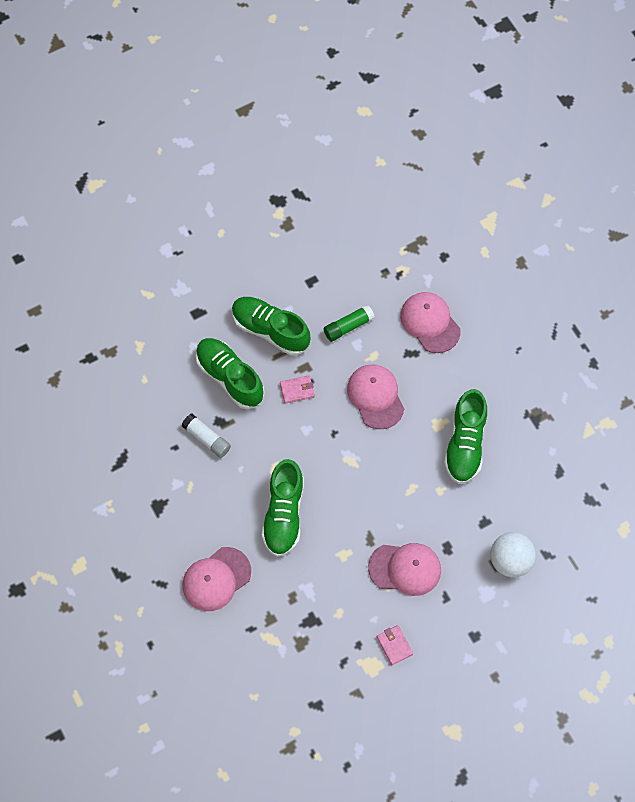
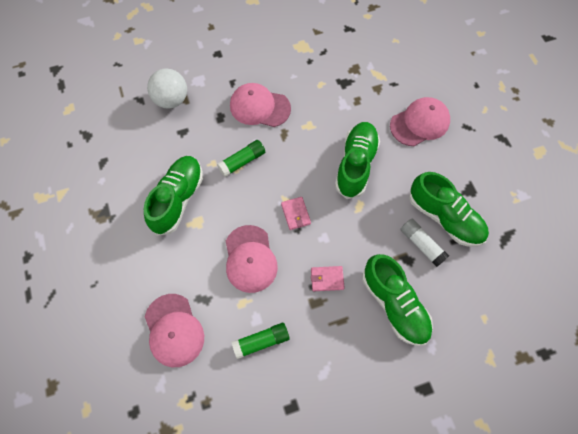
camera: 170 degrees left, 0 degrees up
green shoe [232,297,311,356] -> green shoe moved to [409,172,489,247]
pink wallet [377,625,413,665] -> pink wallet moved to [281,197,311,230]
none -> green glue stick [217,140,265,177]

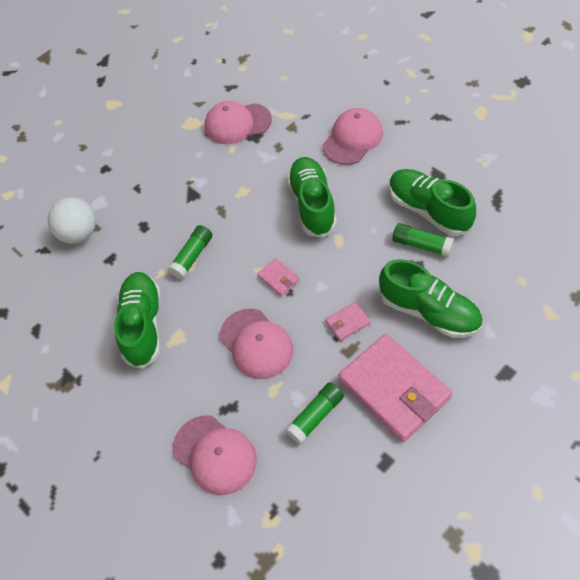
camera: 20 degrees left, 10 degrees down
pink cap [230,83,291,127] -> pink cap moved to [205,101,272,144]
white glue stick [400,219,449,267] -> green glue stick [393,223,454,257]
green shoe [409,172,489,247] -> green shoe turned 150 degrees counterclockwise [389,169,476,236]
none -> pink wallet [338,334,452,442]

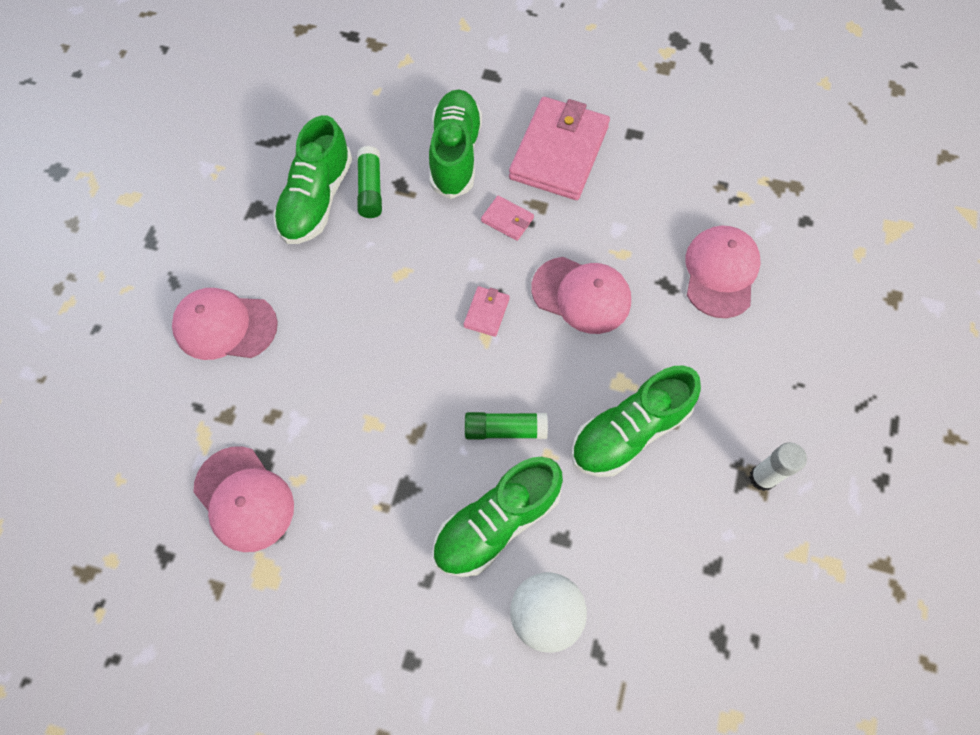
camera: 125 degrees left, 10 degrees up
pink cap [220,309,293,379] -> pink cap turned 90 degrees clockwise [531,257,631,334]
green glue stick [285,382,344,444] -> none
green shoe [287,157,337,238] -> green shoe moved to [432,457,563,577]
none -> white glue stick [749,442,807,491]

